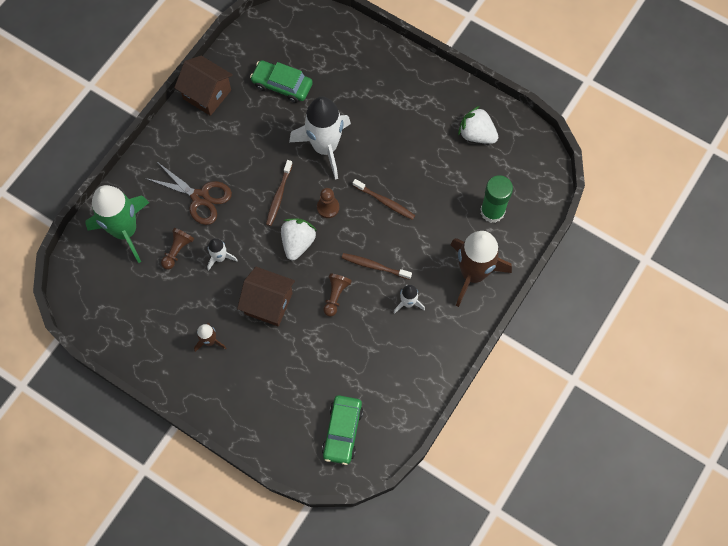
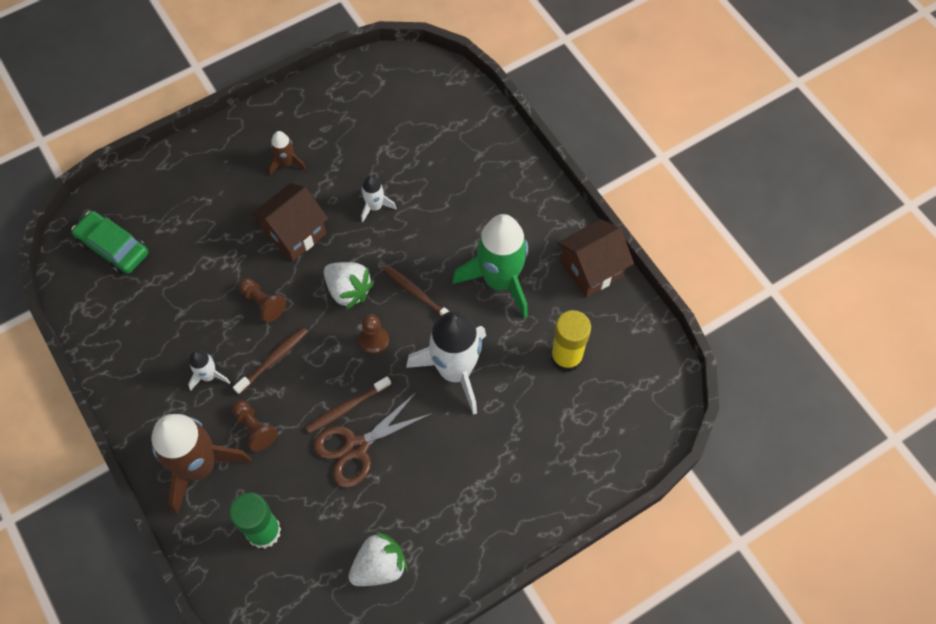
camera: 115 degrees right, 5 degrees down
green rocket [85,185,149,263] -> green rocket moved to [452,214,528,319]
brown scissors [145,161,232,225] -> brown scissors moved to [313,393,433,488]
brown pawn [161,228,194,270] -> brown pawn moved to [232,400,278,452]
green car [250,60,313,103] -> yellow glue stick [551,310,591,372]

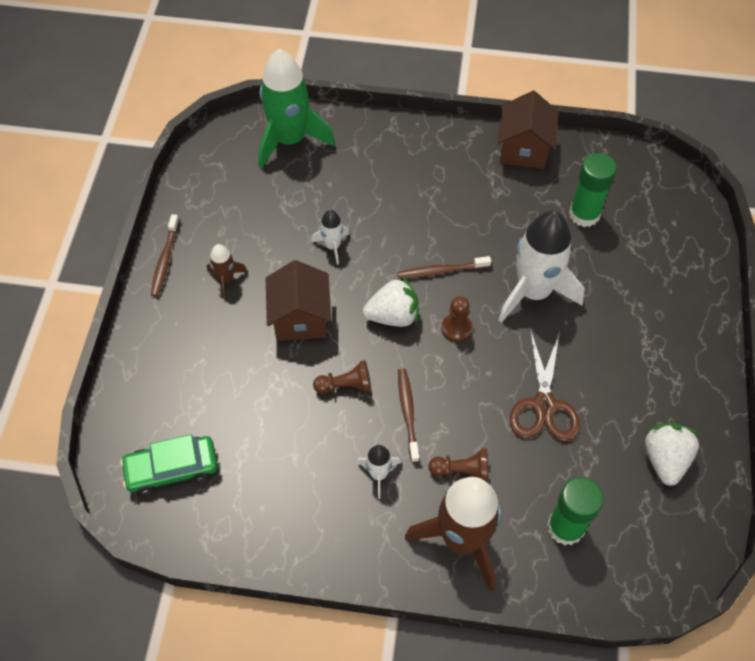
camera: 50 degrees left, 5 degrees down
brown toothbrush [306,376,391,433] -> brown toothbrush moved to [151,214,179,297]
green rocket [452,214,528,319] -> green rocket moved to [258,49,335,169]
yellow glue stick [551,310,591,372] -> green glue stick [569,153,617,227]

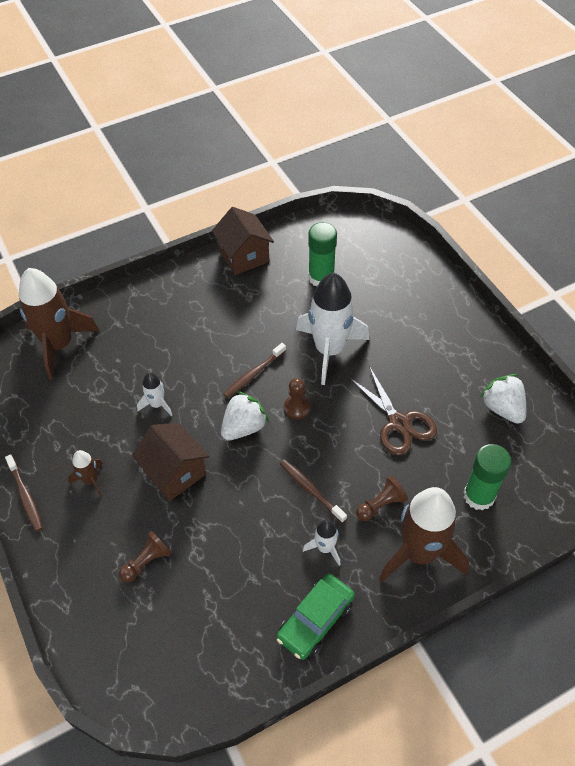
camera: 35 degrees left, 5 degrees down
green car [120,434,218,495] -> green car moved to [277,574,355,660]
green rocket [258,49,335,169] -> brown rocket [19,268,99,380]
brown pawn [313,360,371,394] -> brown pawn moved to [119,531,172,583]

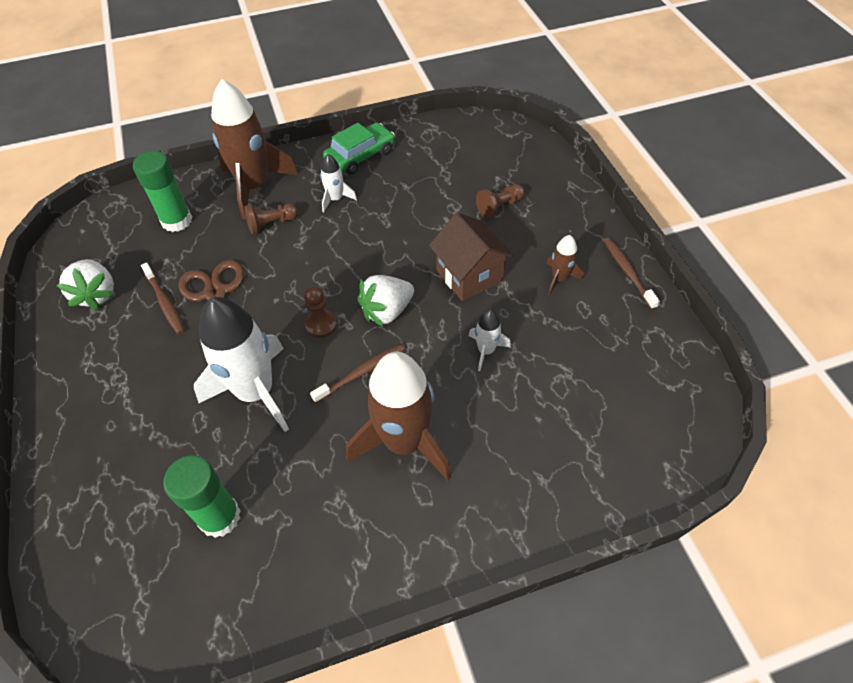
camera: 170 degrees left, 0 degrees up
brown rocket [19,268,99,380] -> brown rocket moved to [346,352,451,481]
brown house [212,207,274,275] -> none
brown toothbrush [280,459,347,523] -> brown toothbrush moved to [141,262,185,334]

